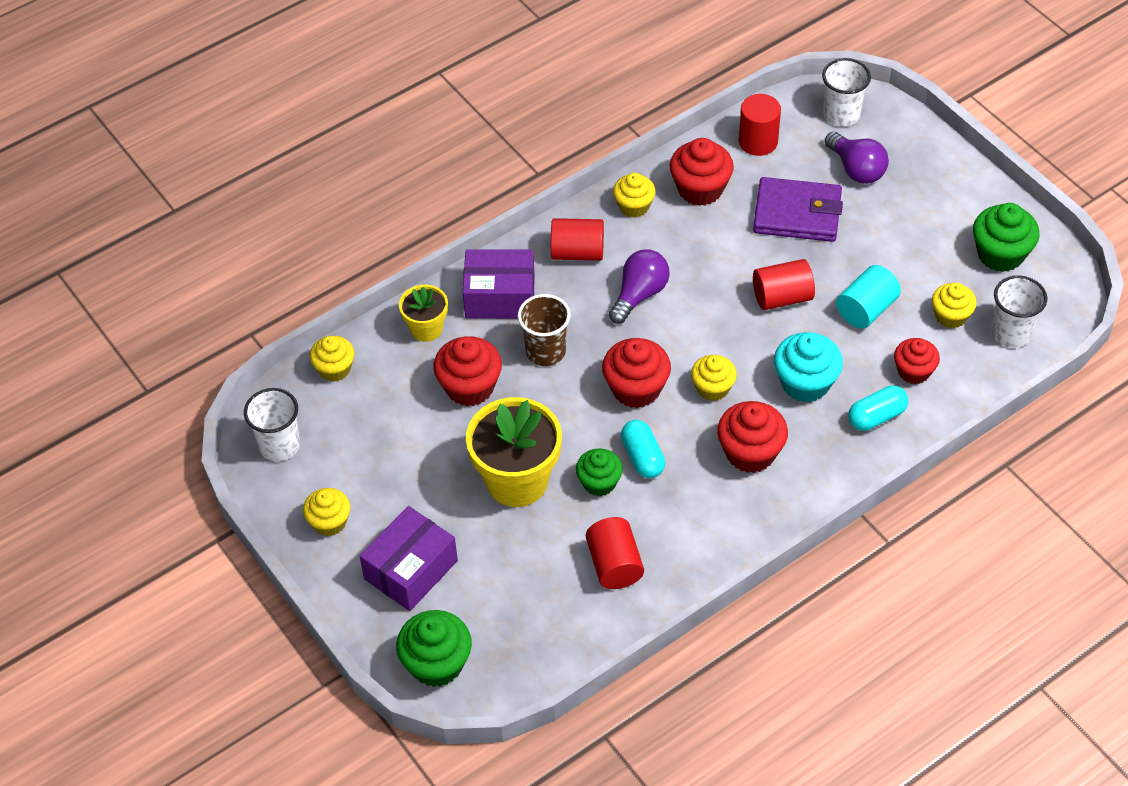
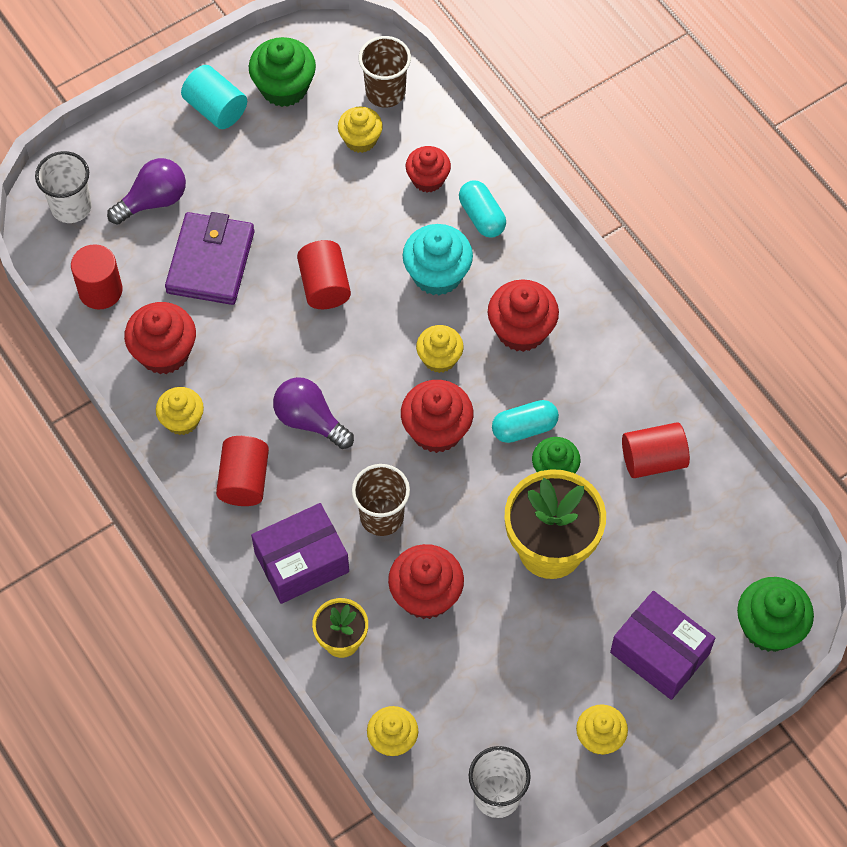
camera: 90 degrees left, 10 degrees up
purple box [463,249,535,319] -> purple box turned 60 degrees clockwise [251,503,349,604]
turquoise cylinder [836,265,901,329] -> turquoise cylinder moved to [181,65,247,129]
white cup [991,275,1047,348] -> brown cup [359,36,411,108]

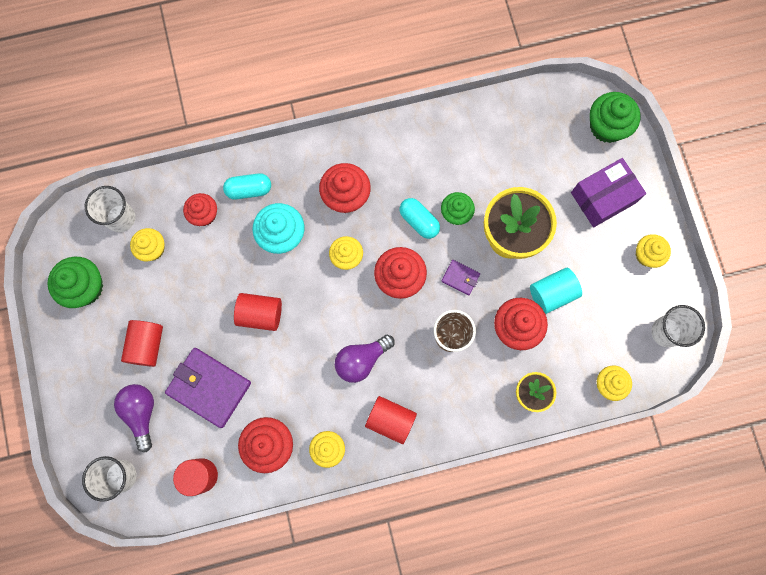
camera: 70 degrees left, 15 degrees up
turquoise cylinder [181,65,247,129] -> turquoise cylinder moved to [530,268,582,314]
purple box [251,503,349,604] -> none
brown cup [359,36,411,108] -> white cup [85,186,135,232]
turquoise capsule [492,400,559,443] -> turquoise capsule turned 45 degrees counterclockwise [400,198,440,239]
red cylinder [622,422,690,478] -> red cylinder moved to [121,320,163,367]
none -> purple wallet [441,260,480,296]

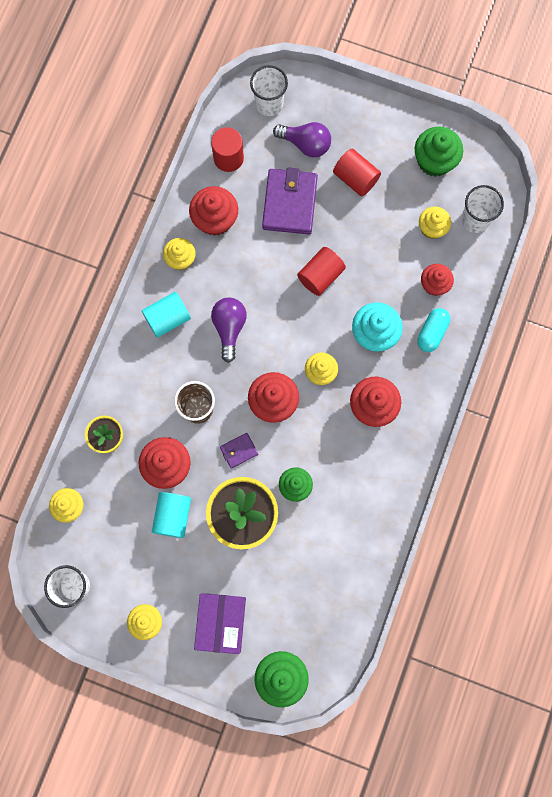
camera: 125 degrees right, 0 degrees up
purple wallet [165,348,251,428] -> purple wallet turned 60 degrees counterclockwise [262,168,318,234]
red cylinder [365,396,417,444] -> turquoise cylinder [142,292,191,338]
turquoise capsule [400,198,440,239] -> none

